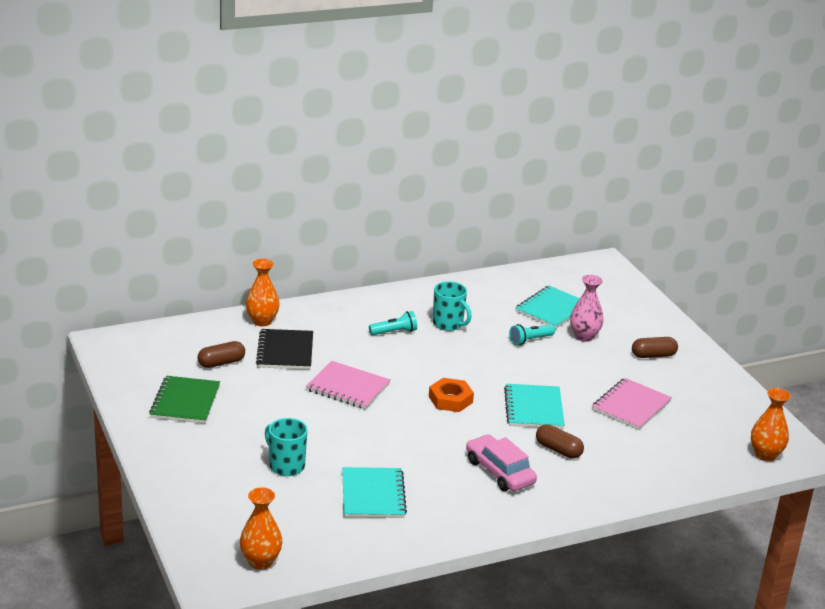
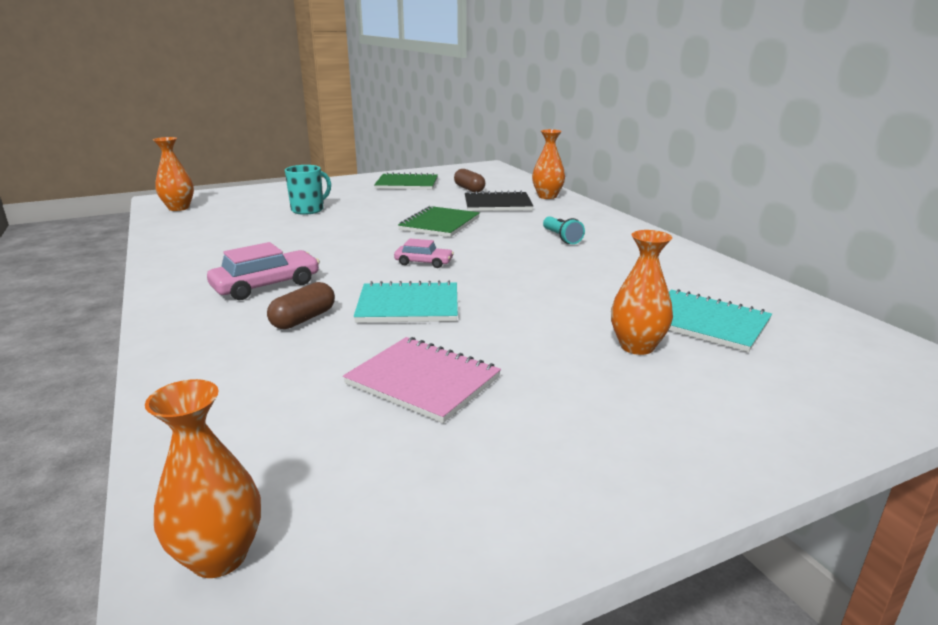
camera: 90 degrees right, 5 degrees down
pink notebook [306,361,390,409] -> green notebook [398,206,480,237]
turquoise notebook [342,467,407,518] -> none
orange nut [429,378,474,412] -> pink car [394,239,454,268]
turquoise mug [433,281,471,331] -> none
turquoise flashlight [509,324,555,345] -> none
pink vase [570,275,604,342] -> orange vase [611,230,673,355]
brown capsule [632,337,678,358] -> none

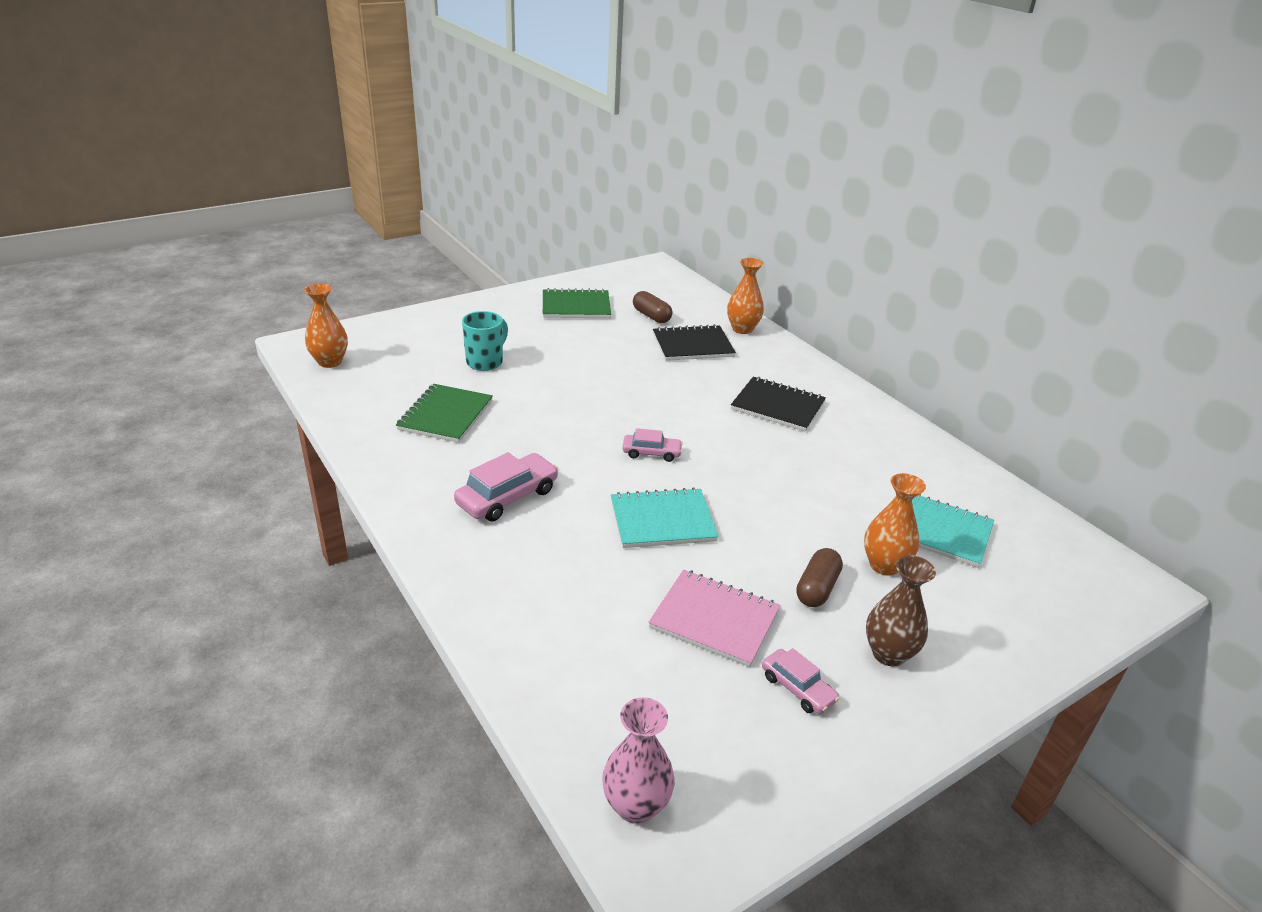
camera: 10 degrees left, 10 degrees up
orange vase [145,379,261,578] -> pink vase [602,697,675,824]
brown capsule [267,282,335,329] -> brown capsule moved to [796,548,843,607]
green notebook [398,206,480,237] -> green notebook moved to [396,384,493,443]
turquoise flashlight [543,216,585,244] -> black notebook [731,377,826,432]
none -> pink car [762,648,840,714]
none -> brown vase [866,555,936,666]

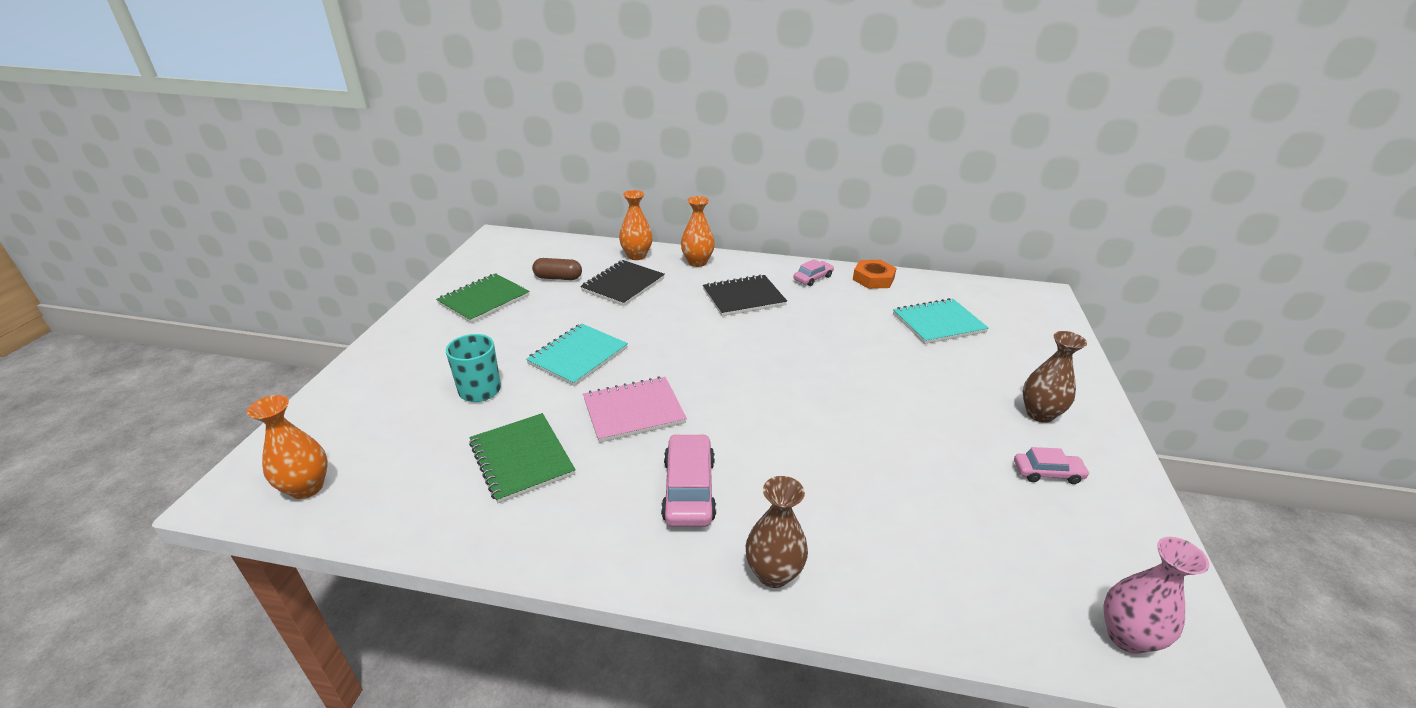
camera: 45 degrees left, 0 degrees up
turquoise notebook [611,488,719,548] -> turquoise notebook moved to [526,323,628,386]
pink car [622,428,683,462] -> pink car moved to [794,259,834,286]
pink notebook [648,570,781,667] -> pink notebook moved to [583,376,687,443]
brown capsule [796,548,843,607] -> none
orange vase [864,473,926,576] -> orange vase moved to [681,196,715,267]
none -> brown vase [746,476,808,588]
none -> orange nut [853,260,897,289]

